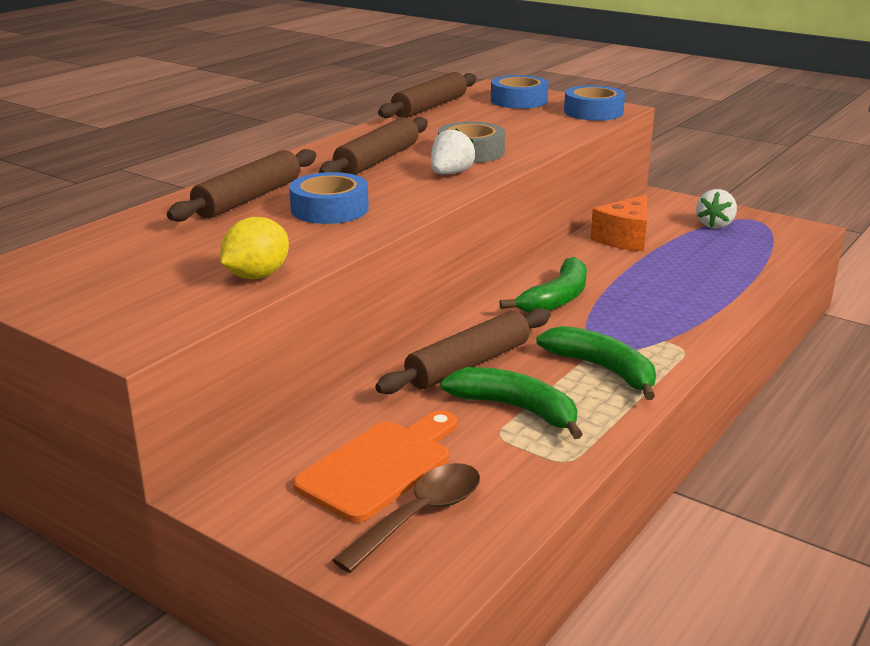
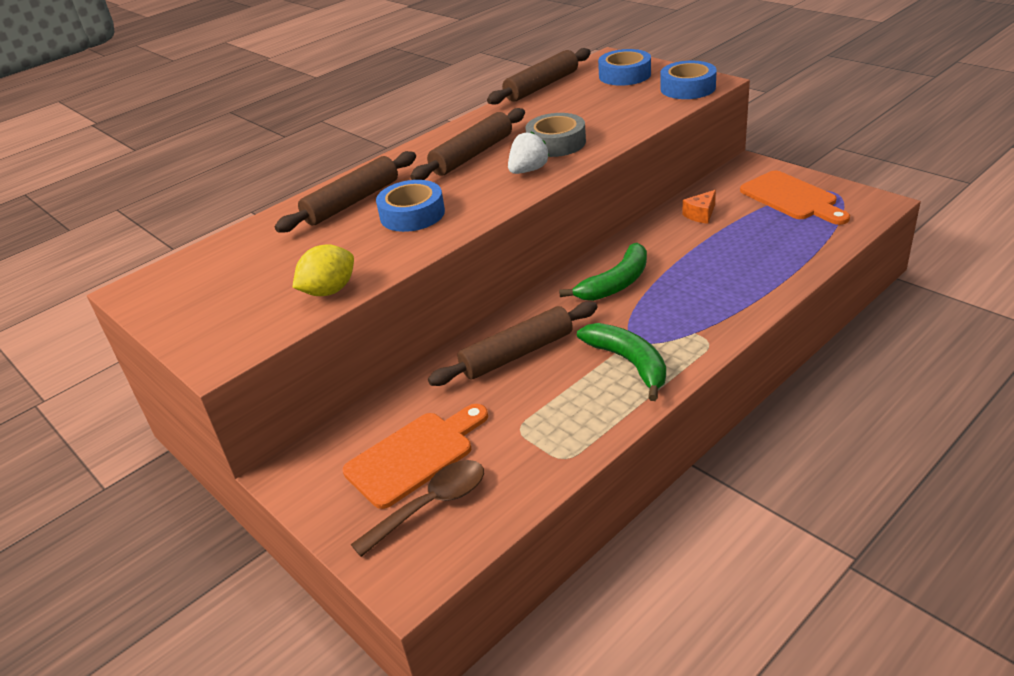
camera: 15 degrees right, 10 degrees up
green banana [440,367,583,439] -> none
orange cheese [590,195,647,252] -> orange cheese [682,190,716,224], size x0.59
white strawberry [696,189,737,229] -> orange cutting board [740,170,850,225]

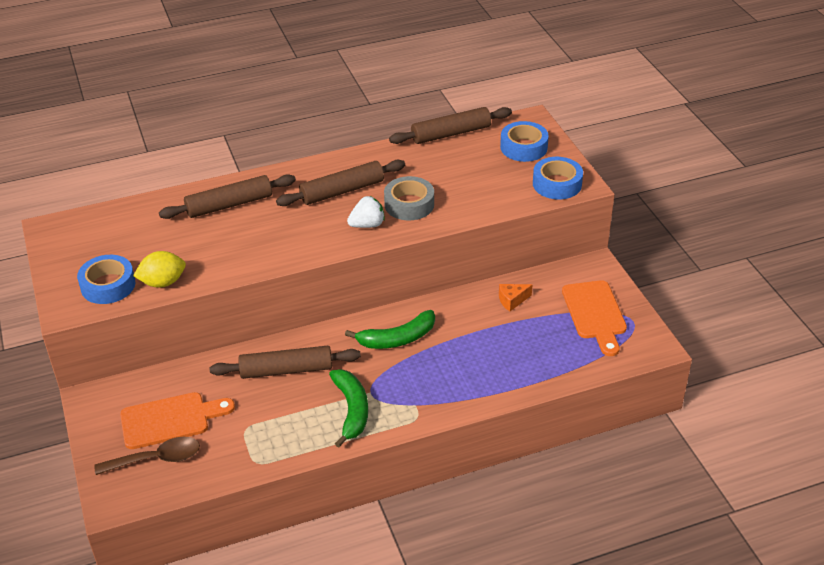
camera: 20 degrees right, 5 degrees up
blue tape [376,180,445,232] -> blue tape moved to [77,255,135,304]

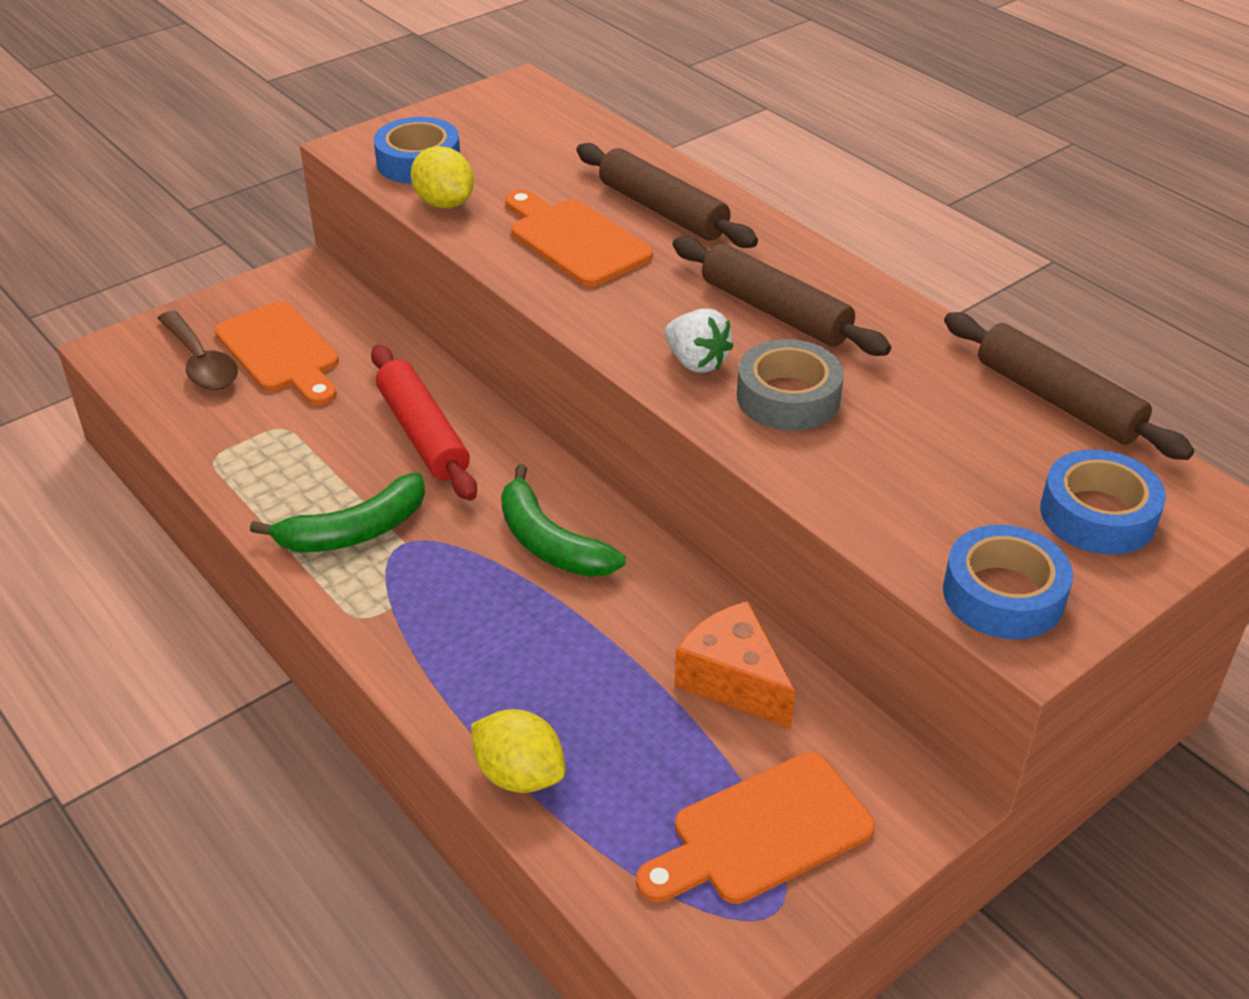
camera: 70 degrees right, 0 degrees up
brown rolling pin [210,346,361,379] -> red rolling pin [371,345,477,501]
orange cheese [499,284,533,311] -> orange cheese [675,601,795,728], size x1.70
none -> yellow lemon [471,709,565,793]
none -> orange cutting board [505,189,653,287]

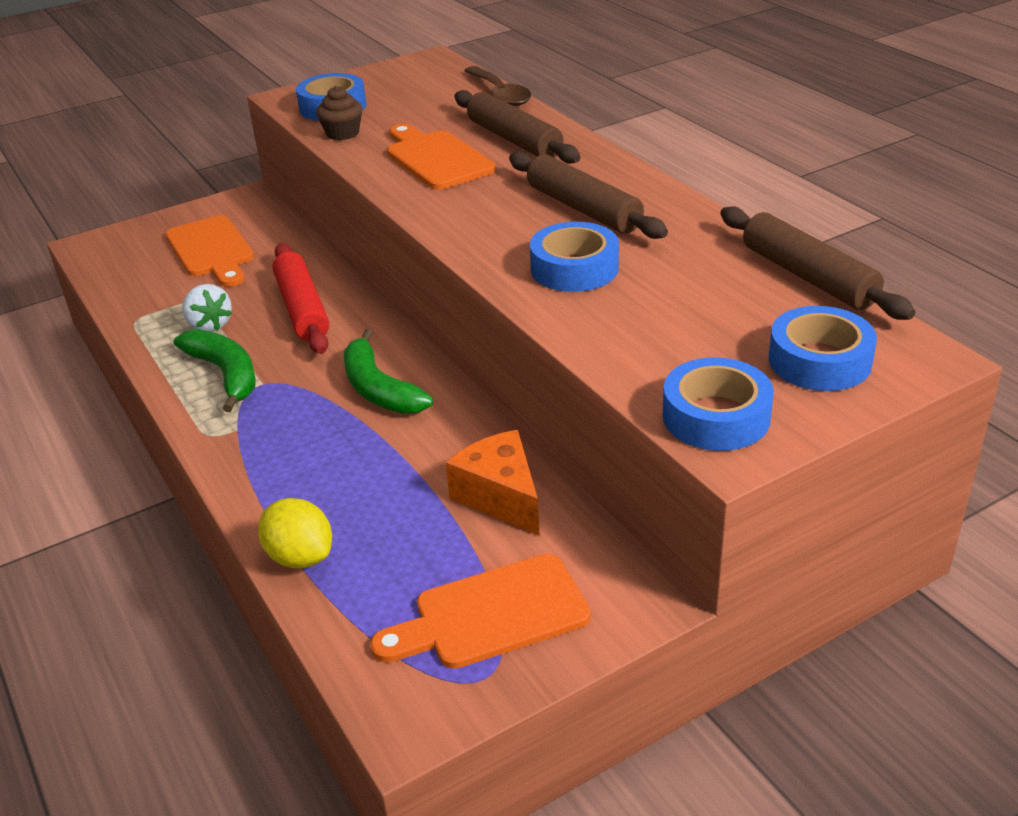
camera: 10 degrees right, 5 degrees down
brown spoon [157,310,238,390] -> brown spoon moved to [464,66,532,106]
green banana [250,472,425,552] -> green banana turned 105 degrees counterclockwise [174,329,256,412]
yellow lemon [411,146,474,209] -> brown cupcake [316,86,362,140]
white strawberry [665,308,734,373] -> white strawberry moved to [183,284,232,332]
grey tape [737,339,844,431] -> blue tape [530,222,619,292]

